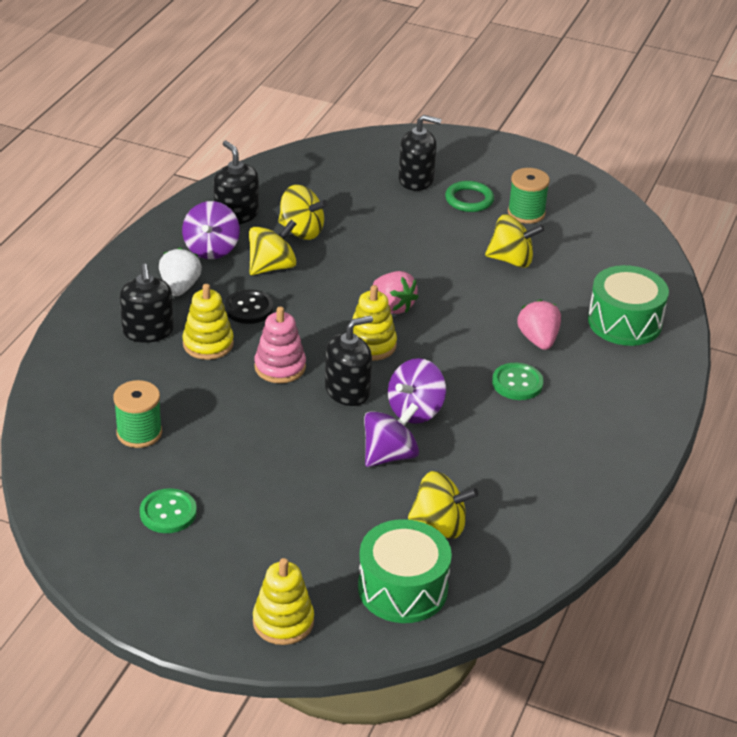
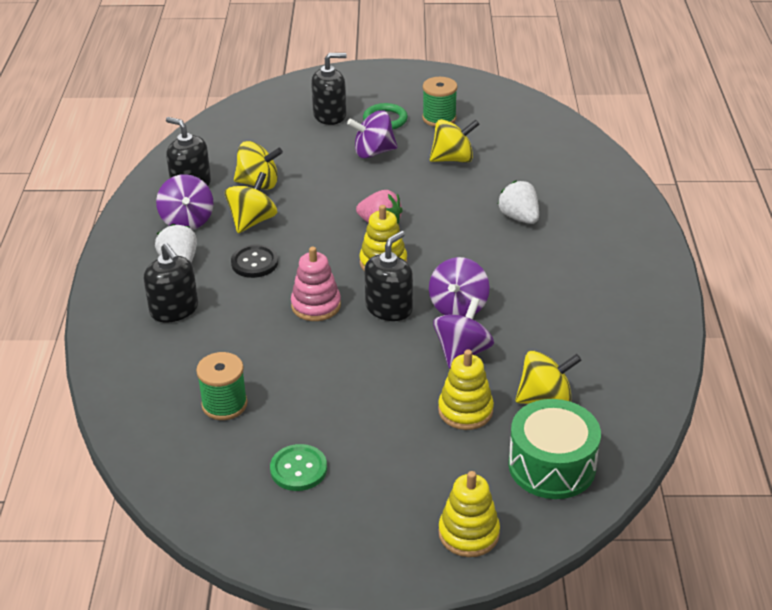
camera: 20 degrees left, 0 degrees up
yellow stacking toy [182,284,234,360] -> yellow stacking toy moved to [438,350,494,430]
green button [492,363,544,400] -> none
pink strawberry [517,299,561,350] -> white strawberry [498,180,539,224]
green drum [588,265,669,346] -> none
none -> purple spinning top [347,110,398,159]

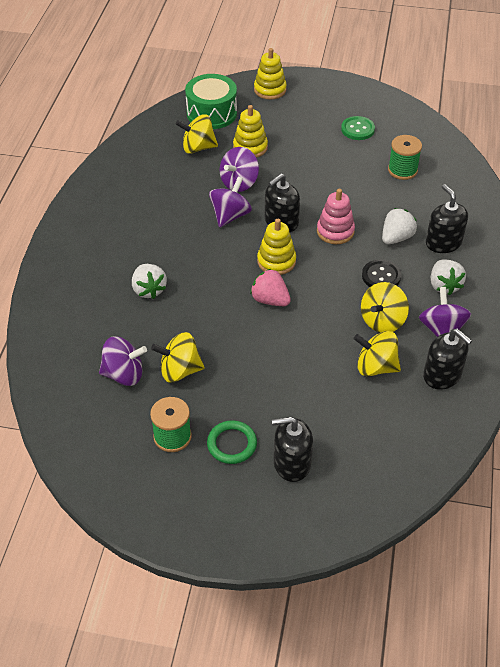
camera: 170 degrees left, 10 degrees up
purple spinning top [347,110,398,159] -> purple spinning top moved to [99,336,147,386]
none -> white strawberry [382,208,417,244]

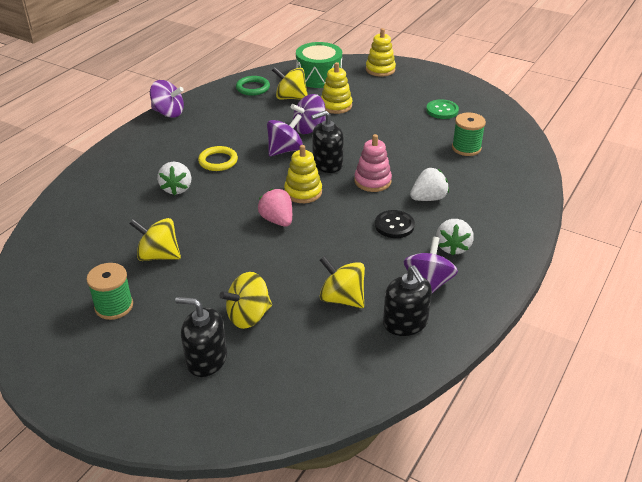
camera: 20 degrees right, 10 degrees down
purple spinning top [99,336,147,386] -> purple spinning top moved to [150,80,184,118]
green ring [207,420,257,464] -> green ring moved to [236,76,270,96]
yellow spinning top [361,282,409,333] -> yellow spinning top moved to [219,272,272,329]
black soap dispenser [426,184,468,253] -> none
none -> yellow ring [198,146,238,171]

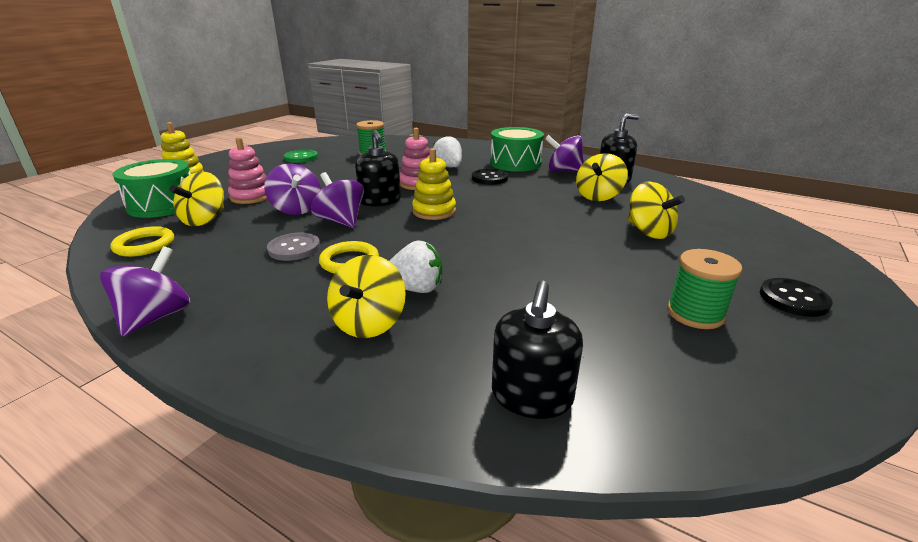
camera: 90 degrees left, 10 degrees down
yellow spinning top [129,218,181,261] -> yellow spinning top moved to [327,255,406,338]
black soap dispenser [175,297,227,377] -> black soap dispenser moved to [492,281,583,419]
green ring [236,76,270,96] -> yellow ring [110,226,174,257]
pink strawberry [258,189,292,227] -> none
yellow stacking toy [321,62,352,114] -> pink stacking toy [228,137,267,204]
white strawberry [436,219,474,256] -> green drum [490,127,544,172]
none -> grey button [267,233,320,261]
none -> black button [760,278,833,317]

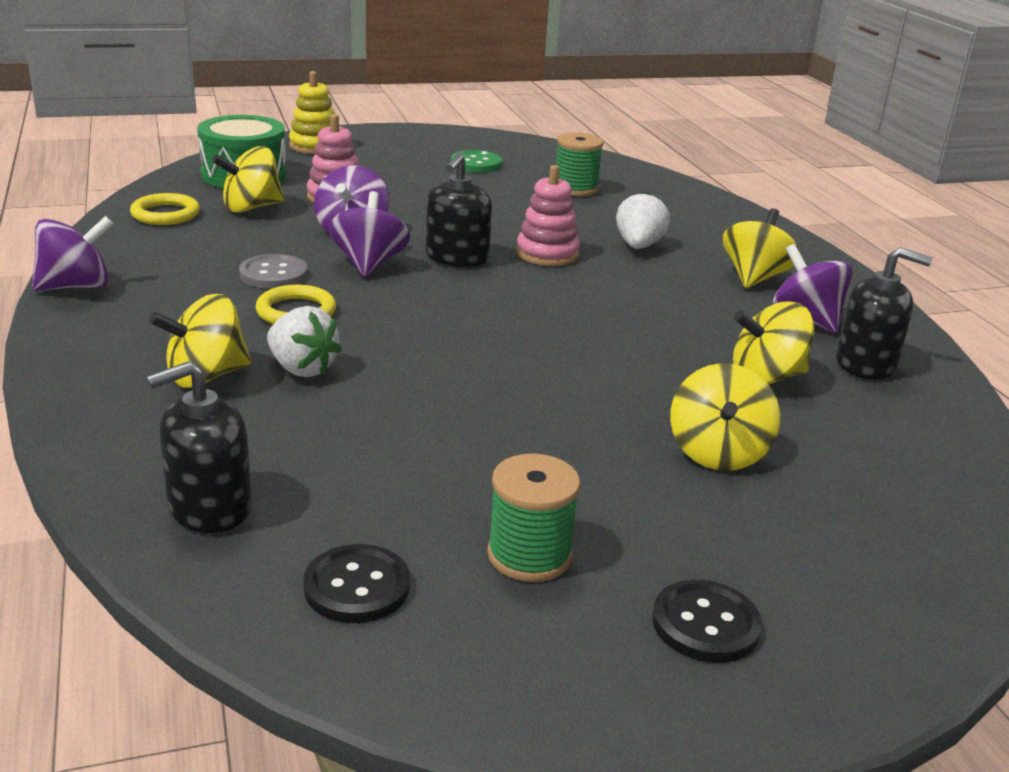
camera: 40 degrees right, 0 degrees up
yellow stacking toy [412,148,456,220] -> none
black button [472,169,508,185] -> black button moved to [304,544,410,623]
green drum [490,127,544,172] -> yellow spinning top [723,208,800,288]

